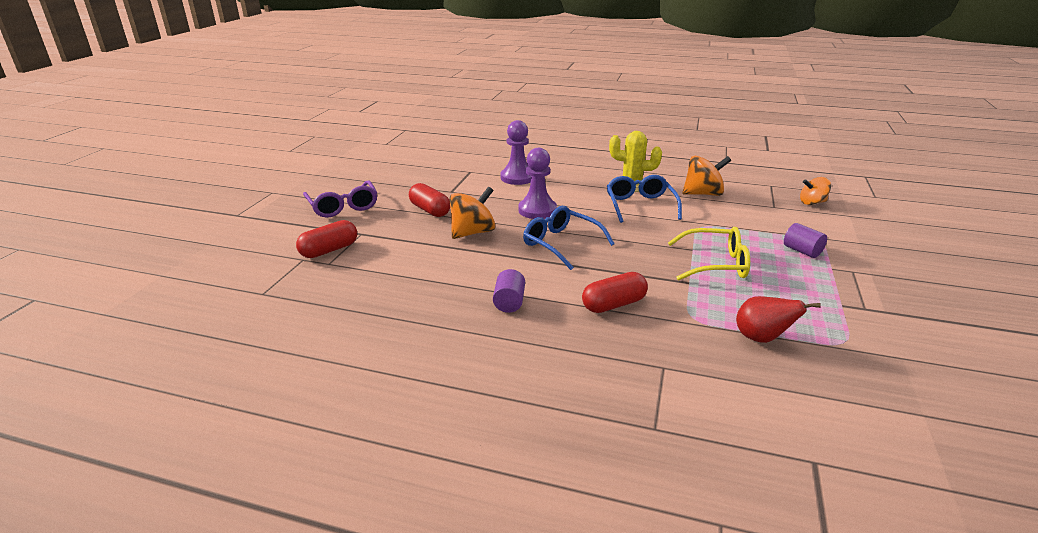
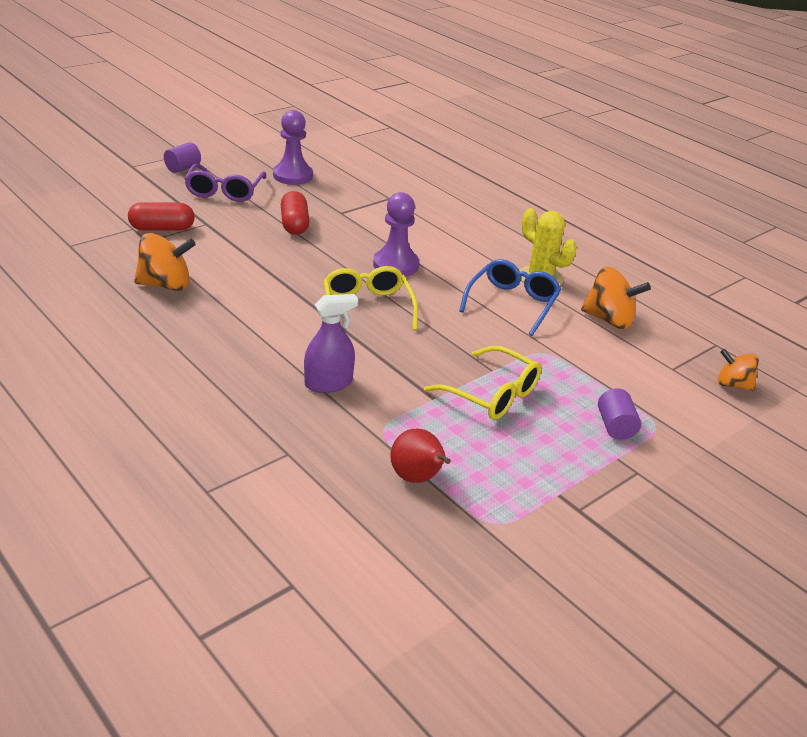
camera: 30 degrees right, 5 degrees up
orange spinning top [449,186,496,239] -> orange spinning top moved to [134,233,196,291]
purple cylinder [493,269,525,313] -> purple cylinder moved to [164,142,201,173]
purple pawn [500,120,531,185] -> purple pawn moved to [273,110,313,185]
blue glasses [523,206,615,270] -> yellow glasses [323,266,418,330]
red capsule [582,272,648,313] -> purple spray bottle [304,294,358,393]

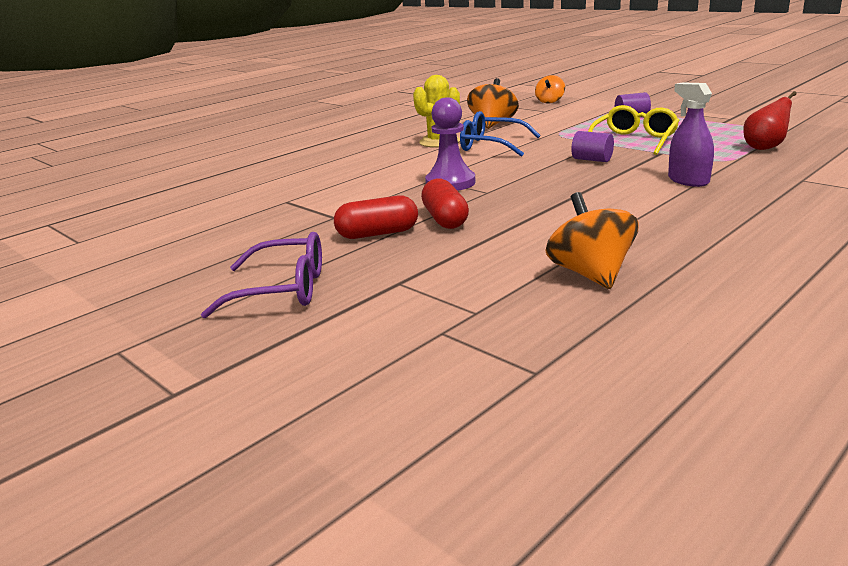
camera: 90 degrees left, 10 degrees down
red capsule [128,202,195,230] -> red capsule moved to [421,179,469,229]
purple cylinder [164,142,201,173] -> purple cylinder moved to [571,131,614,162]
purple pawn [273,110,313,185] -> none
yellow glasses [323,266,418,330] -> none

